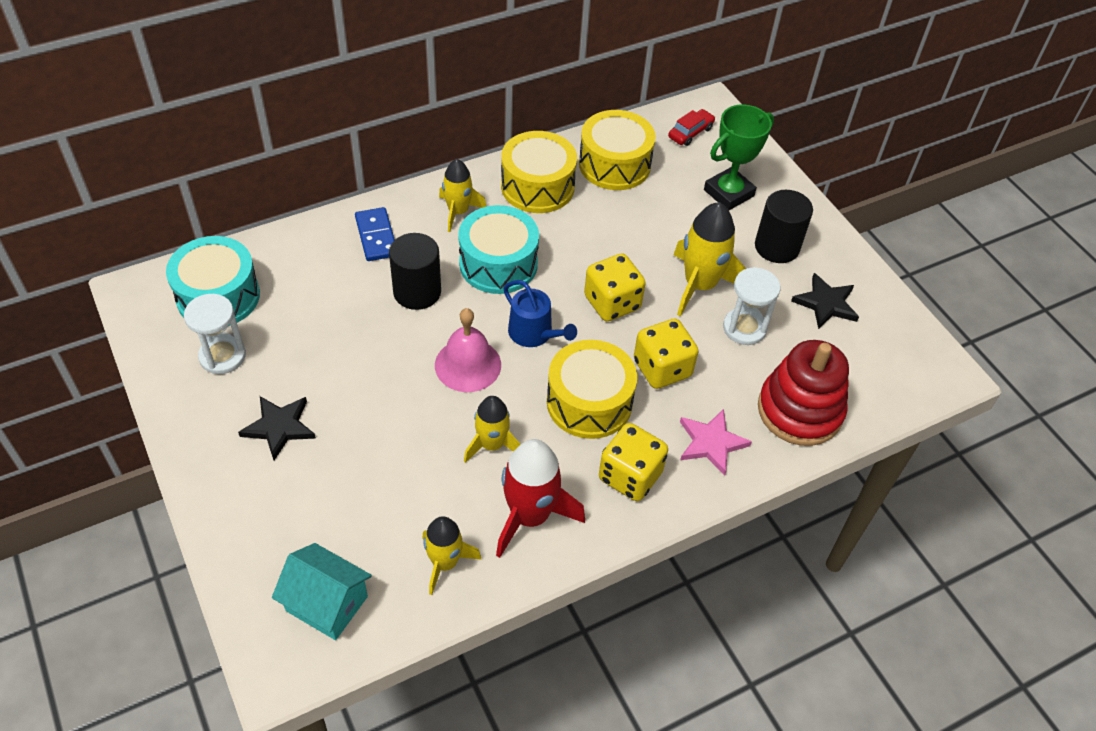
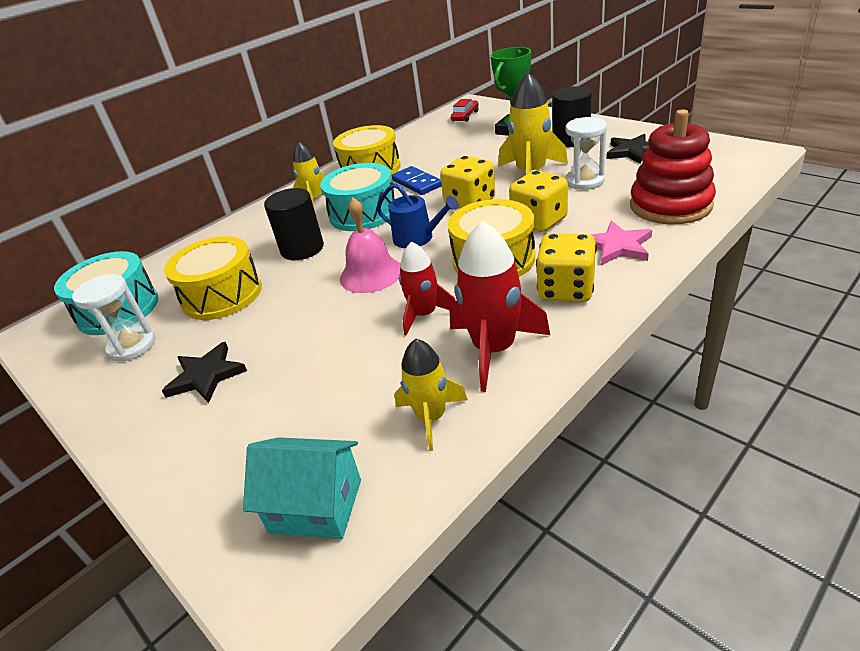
camera: 10 degrees left, 15 degrees down
blue domino [355,207,395,261] -> blue domino moved to [391,166,442,195]
yellow rocket [464,396,521,463] -> red rocket [399,242,456,336]
yellow drum [579,110,656,190] -> yellow drum moved to [164,236,262,320]

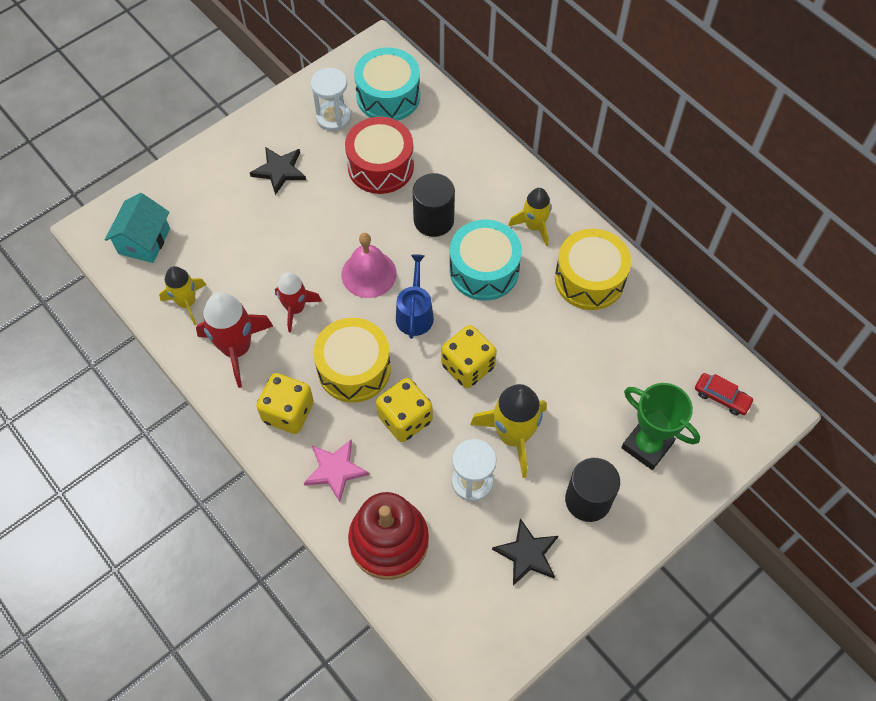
camera: 90 degrees right, 25 degrees up
yellow drum [164,236,262,320] -> red drum [345,117,414,194]
blue watering can [377,183,459,248] -> blue watering can turned 150 degrees clockwise [396,254,434,339]
blue domino [391,166,442,195] -> none

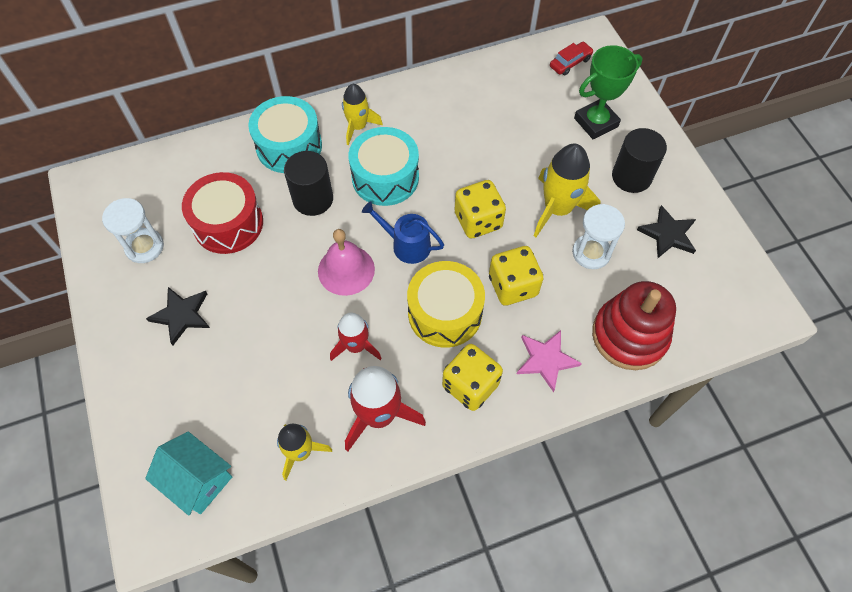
camera: 70 degrees left, 0 degrees up
turquoise drum [354,48,420,121] -> turquoise drum moved to [248,96,322,173]
yellow drum [555,229,631,310] -> none

